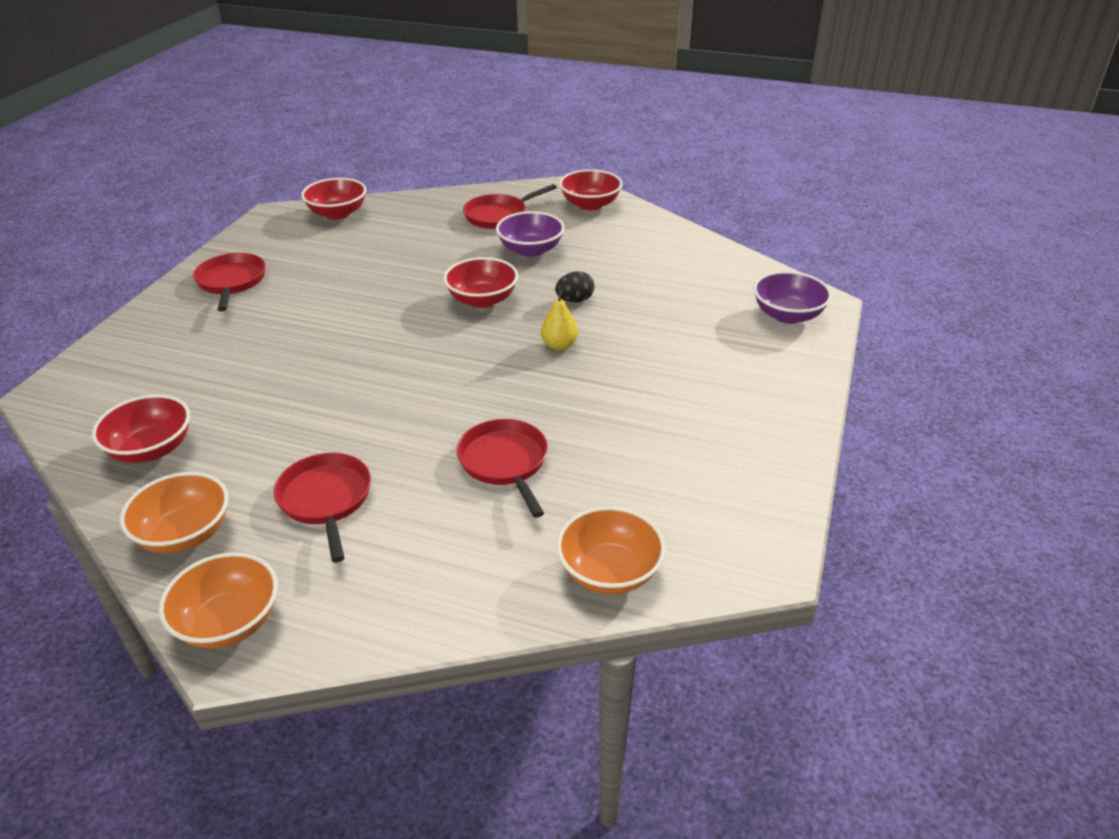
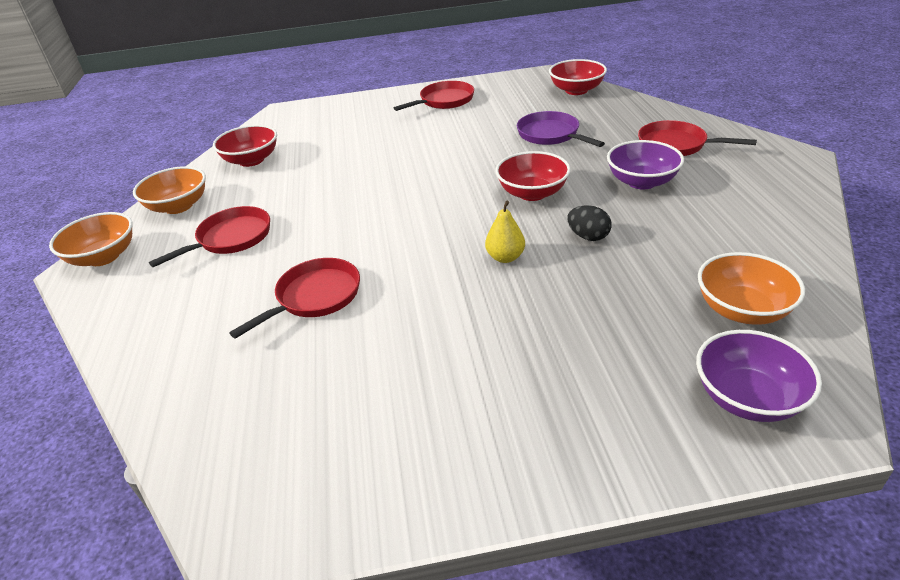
camera: 65 degrees right, 0 degrees up
orange bowl [557,506,665,595] -> orange bowl moved to [698,252,805,325]
red bowl [559,169,622,211] -> none
none -> purple pan [517,111,605,147]

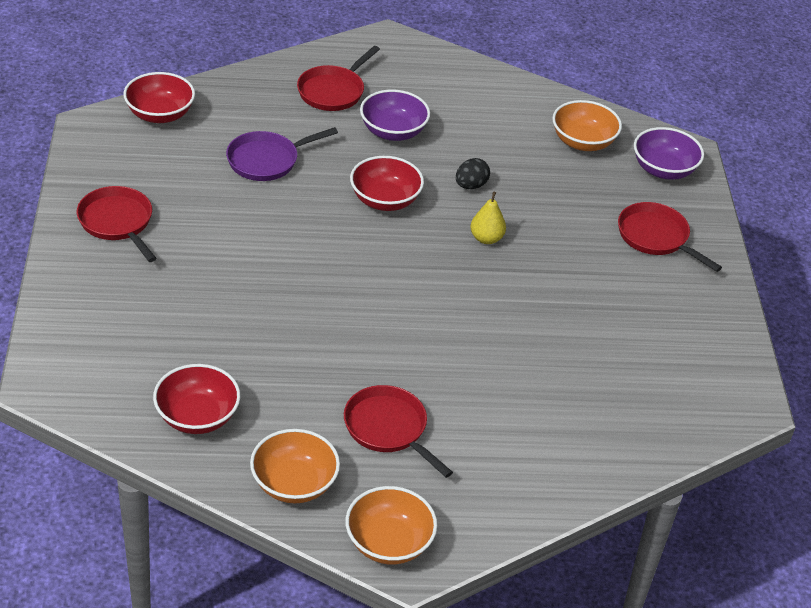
camera: 90 degrees left, 5 degrees up
red pan [229,258,360,339] -> red pan moved to [618,202,722,272]

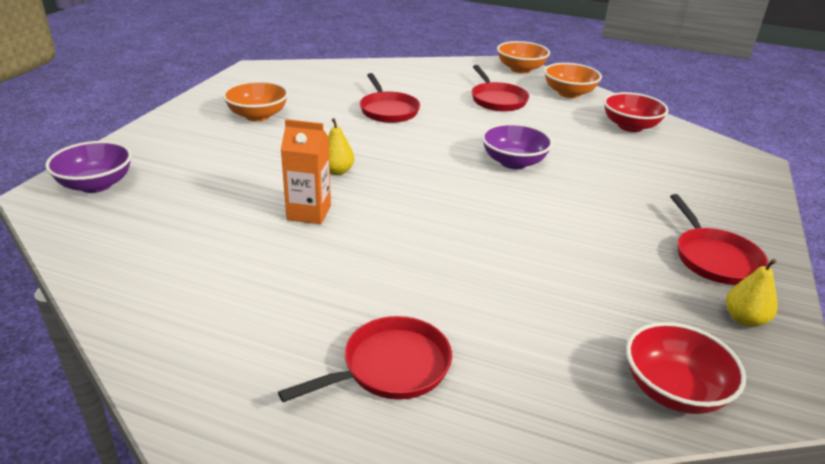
camera: 155 degrees left, 10 degrees down
purple pan [226,127,338,181] -> none
red bowl [350,156,424,211] -> none
purple bowl [360,90,430,141] -> purple bowl moved to [482,123,553,169]
black egg [456,158,490,189] -> orange carton [281,119,331,224]
orange bowl [552,100,622,151] -> orange bowl moved to [223,81,289,121]
red pan [618,202,722,272] -> red pan moved to [360,73,420,123]
none -> yellow pear [726,259,778,327]

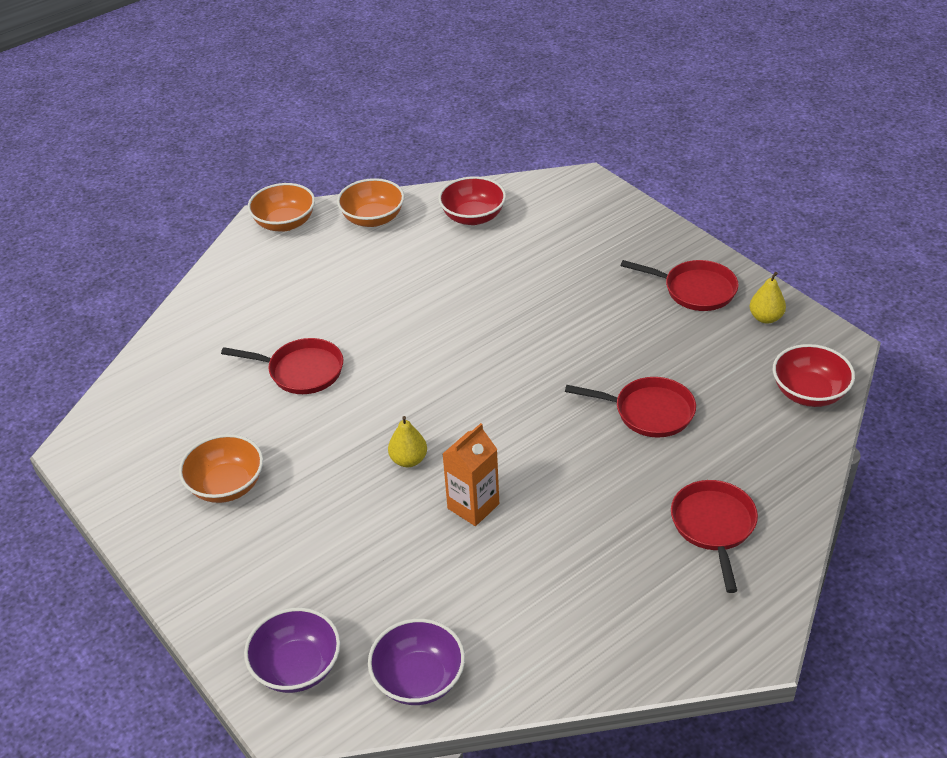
camera: 55 degrees left, 10 degrees up
red pan [472,65,529,112] -> red pan moved to [565,377,696,438]
purple bowl [482,123,553,169] -> purple bowl moved to [368,619,465,705]

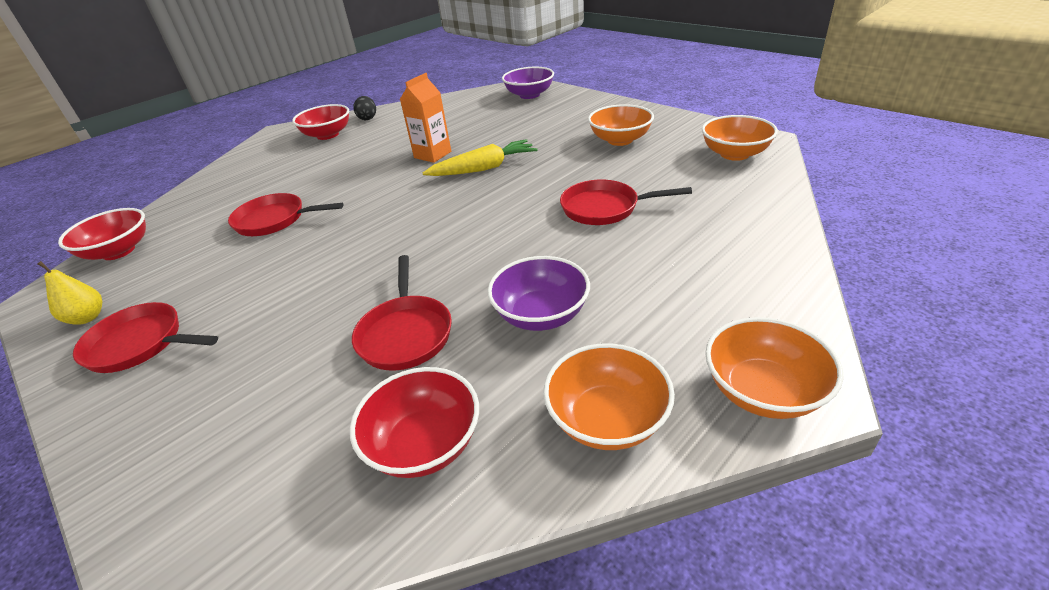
camera: 175 degrees right, 5 degrees down
purple bowl [368,619,465,705] -> purple bowl moved to [488,256,590,331]
yellow pear [388,416,427,467] -> yellow carrot [423,139,538,176]
red pan [671,480,758,593] -> red pan moved to [352,255,452,370]
none -> red bowl [292,104,349,140]
none -> black egg [354,96,376,120]
none -> orange bowl [702,115,778,161]

